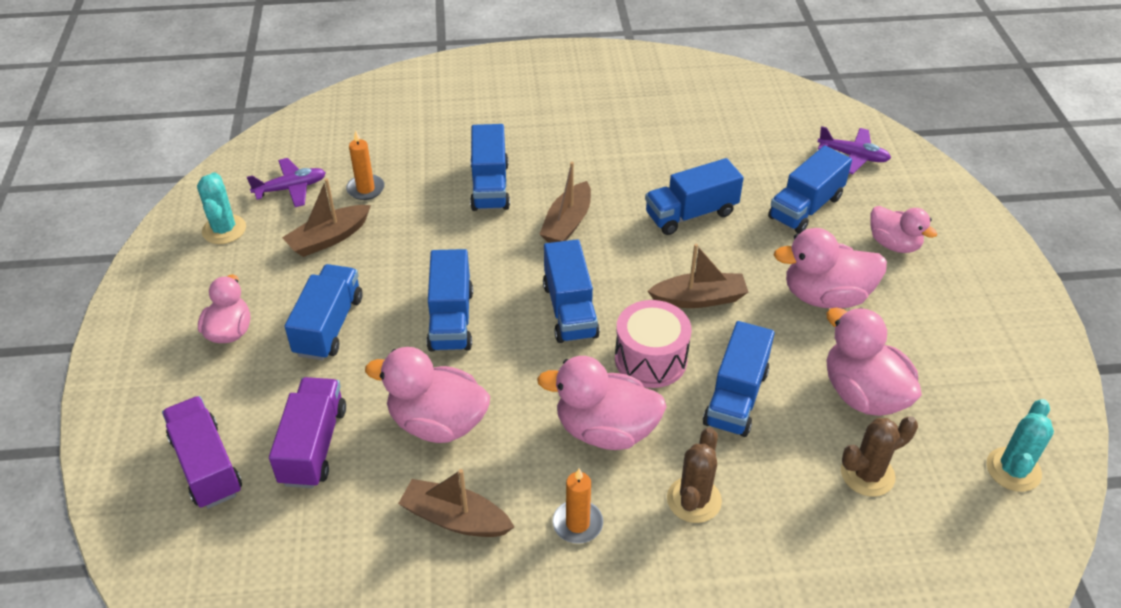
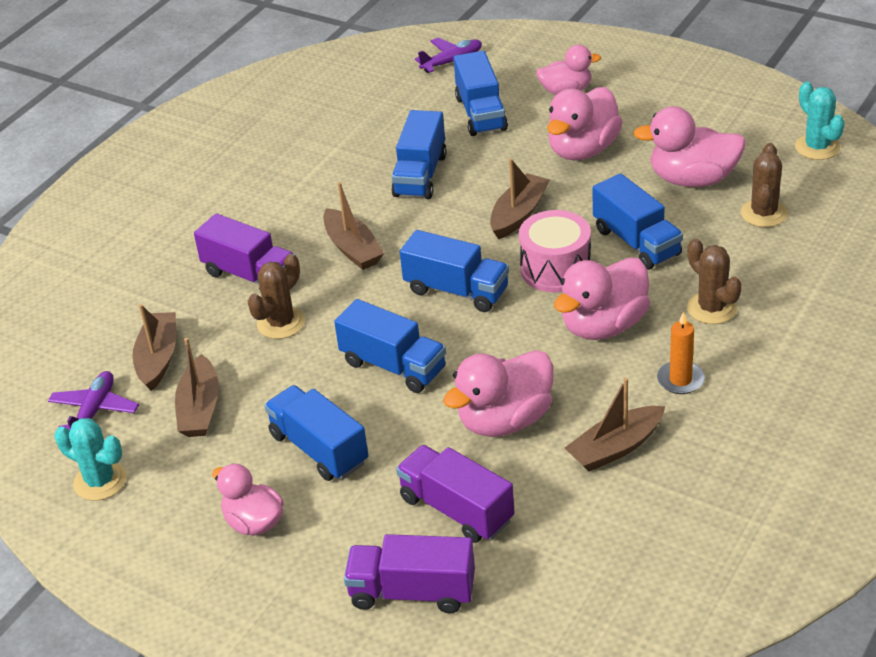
camera: 50 degrees left, 5 degrees down
orange candle [346,130,385,200] -> brown boat [133,304,176,391]
blue truck [470,124,510,211] -> purple truck [194,213,296,292]
none -> brown cactus [247,254,305,339]

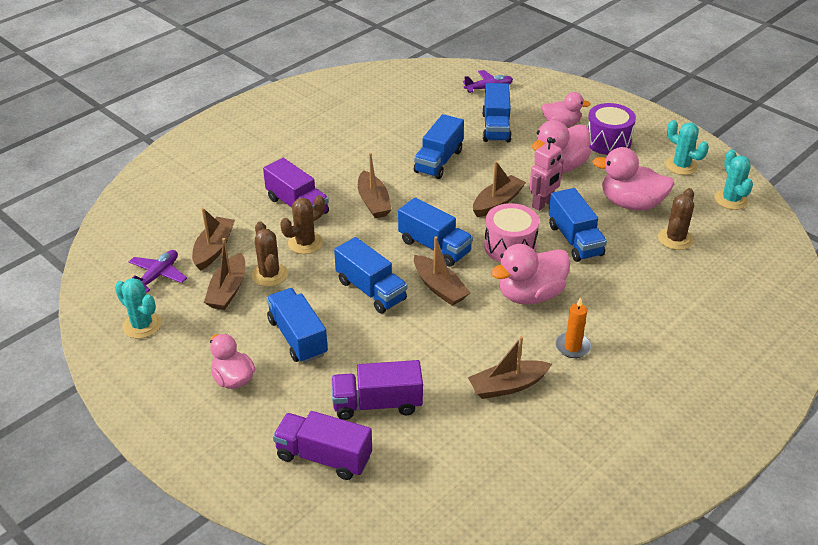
camera: 10 degrees right, 0 degrees up
purple truck [396,445,515,543] -> purple truck turned 60 degrees counterclockwise [331,360,423,420]
pink duck [443,350,554,437] -> none
brown cactus [687,238,742,324] -> brown cactus moved to [251,222,288,287]
none -> brown boat [414,236,471,306]
none -> pink robot [529,137,564,211]
none -> purple drum [587,103,636,155]
none -> turquoise cactus [666,120,709,175]

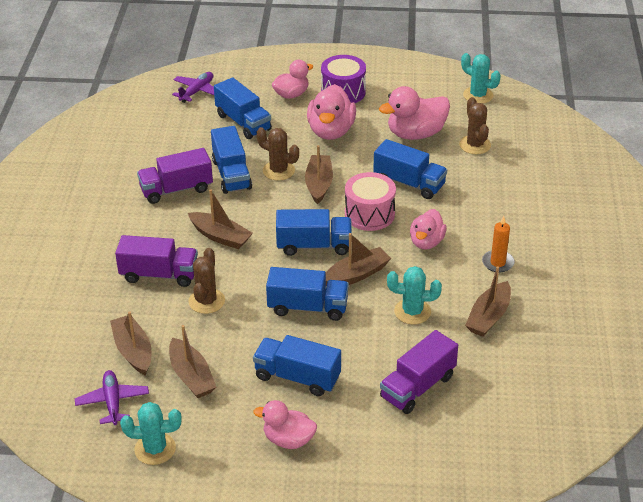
camera: 40 degrees left, 0 degrees up
brown cactus [251,222,288,287] -> brown cactus moved to [257,127,299,181]
purple truck [273,411,372,480] -> purple truck moved to [137,148,213,204]
brown boat [414,236,471,306] -> brown boat turned 45 degrees counterclockwise [325,233,391,286]
pink duck [491,244,570,305] -> pink duck [410,209,447,250], size x0.65
pink robot [529,137,564,211] -> none
turquoise cactus [666,120,709,175] -> turquoise cactus moved to [387,266,442,324]

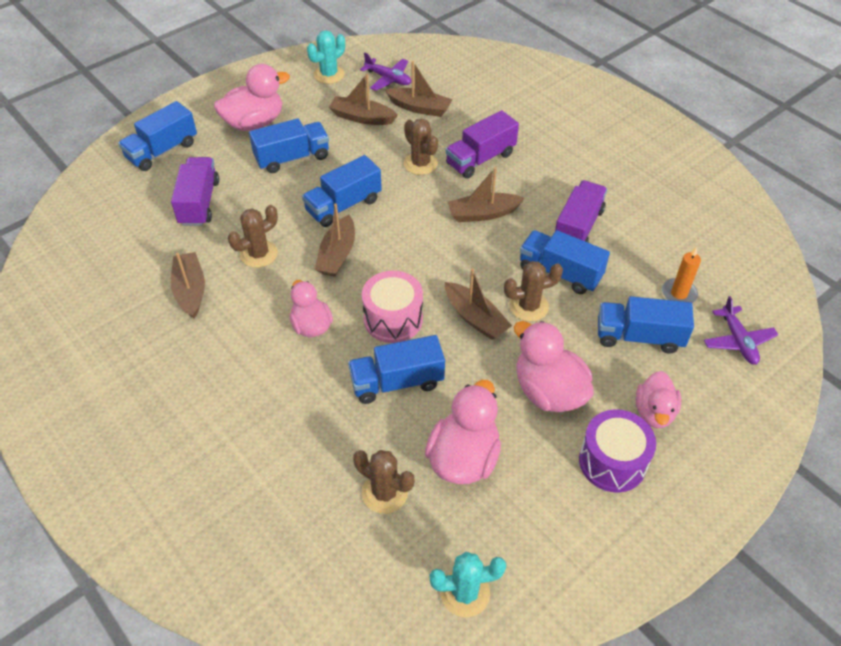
camera: 135 degrees right, 10 degrees up
pink duck [253,400,317,449] -> pink duck [214,64,290,131], size x1.54
blue truck [276,209,352,256] -> blue truck moved to [118,101,197,171]
turquoise cactus [387,266,442,324] -> brown cactus [228,205,278,268]
orange candle [482,216,515,273] -> orange candle moved to [662,247,701,303]

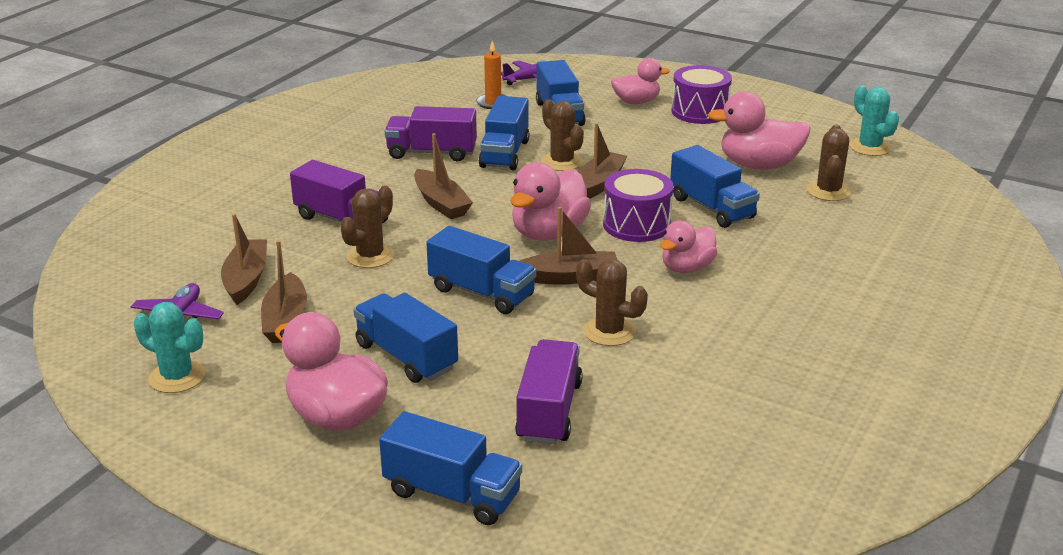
camera: 110 degrees left, 20 degrees down
purple truck [171,157,219,226] -> purple truck turned 120 degrees clockwise [515,339,583,445]
brown boat [171,252,205,319] -> none
pink drum [362,271,423,343] -> purple drum [603,169,673,242]
pink duck [514,321,594,412] -> pink duck moved to [510,162,591,241]

